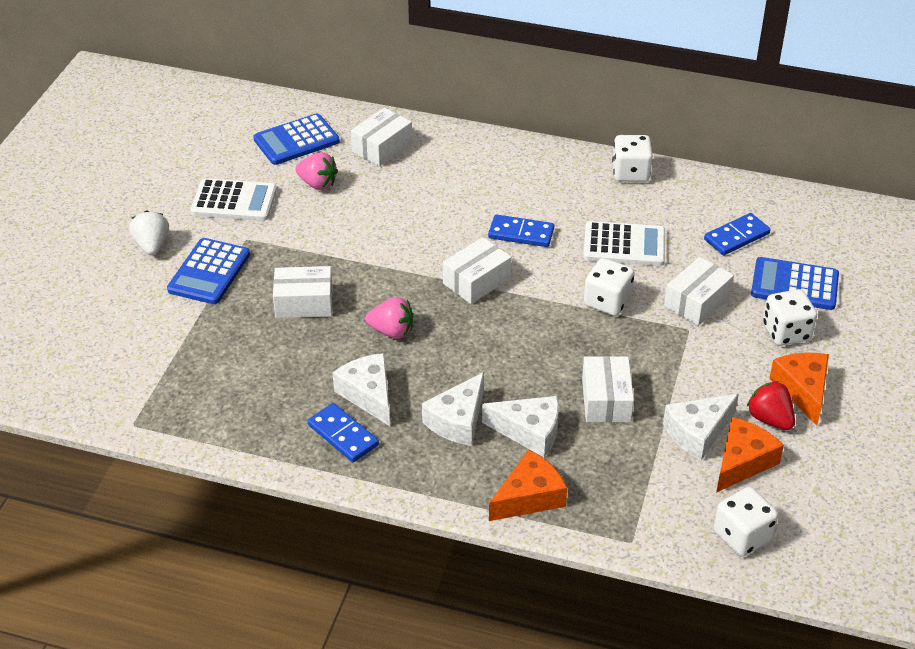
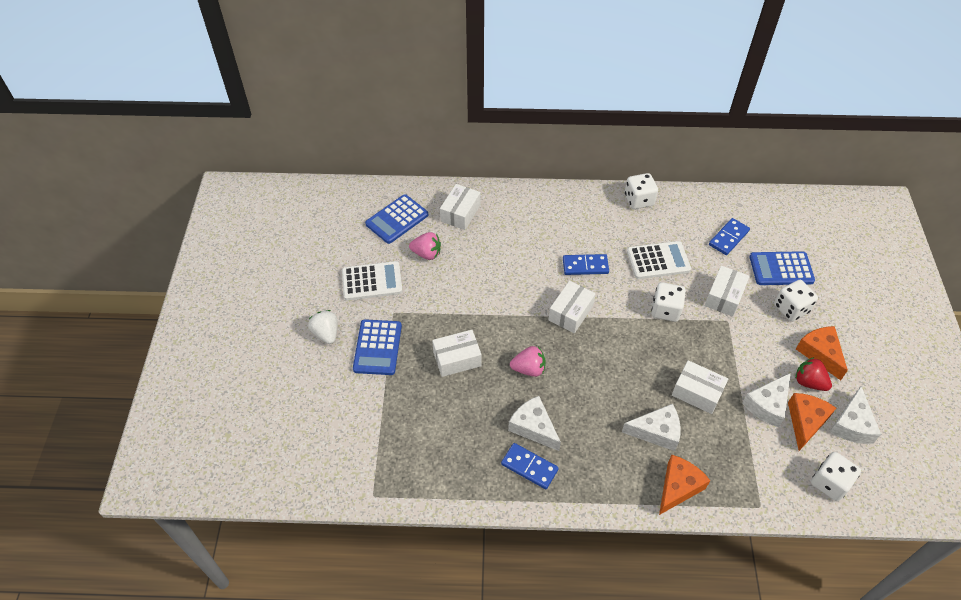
camera: 15 degrees left, 10 degrees up
white cheese [422,372,484,446] -> white cheese moved to [830,386,881,444]
white box [582,356,634,422] -> white box turned 45 degrees counterclockwise [672,360,728,414]

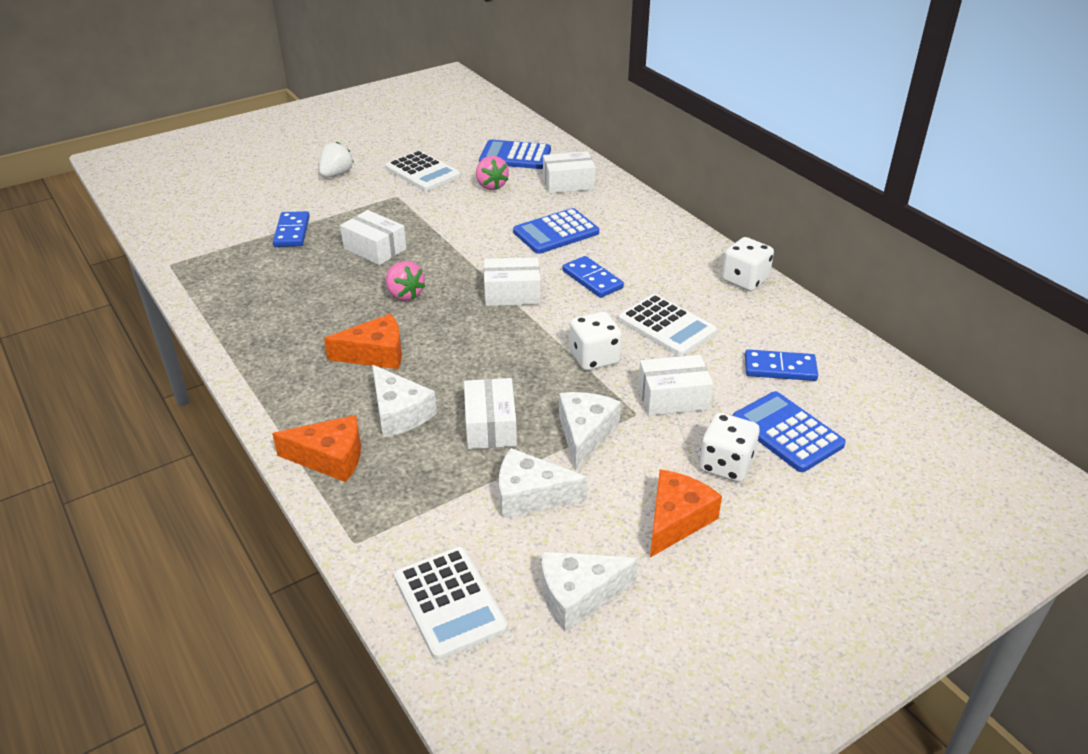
camera: 55 degrees right, 15 degrees down
blue calculator [353,319,402,375] -> blue calculator moved to [513,208,599,254]
blue domino [501,443,559,489] -> blue domino moved to [273,211,310,247]
white cheese [508,396,561,451] -> white cheese moved to [559,392,621,470]
orange cheese [788,393,836,451] -> orange cheese moved to [324,314,402,369]
red strawberry [795,357,832,391] -> none
white dice [811,452,861,501] -> white calculator [394,547,508,660]

